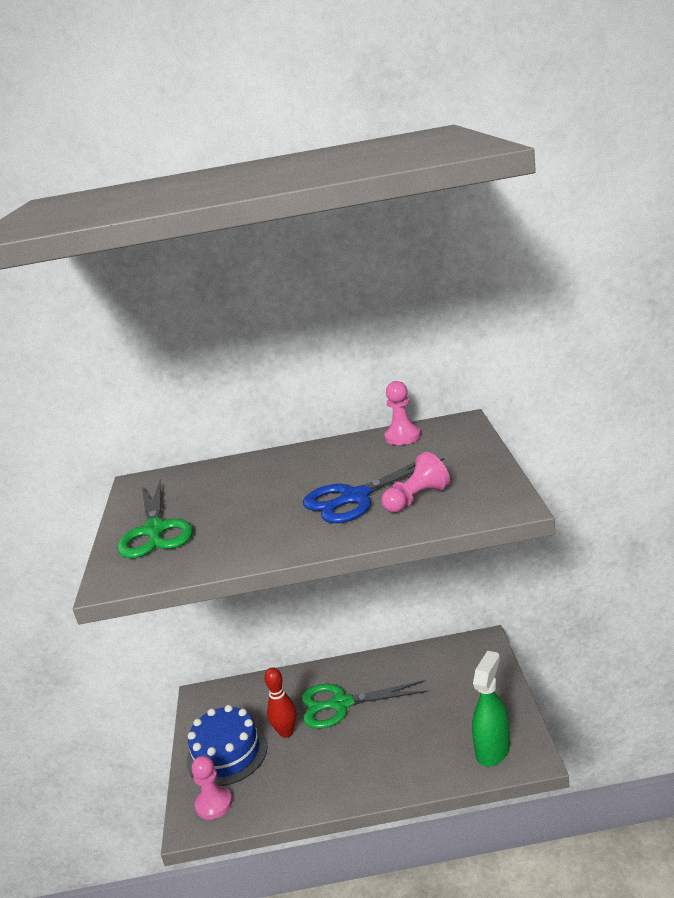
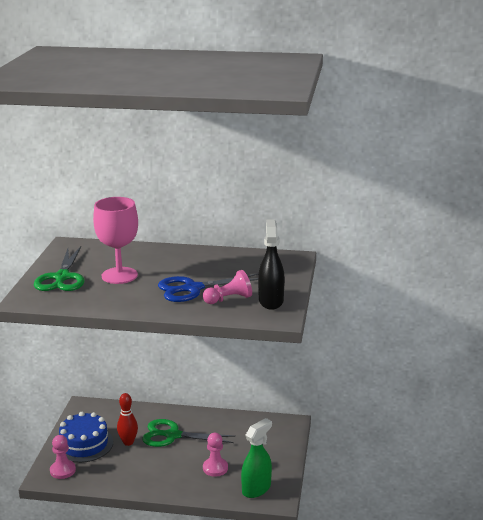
camera: 10 degrees right, 0 degrees up
pink pawn [384,381,421,445] -> pink pawn moved to [203,433,228,477]
none -> pink goblet [93,197,138,284]
none -> black spray bottle [258,220,285,310]

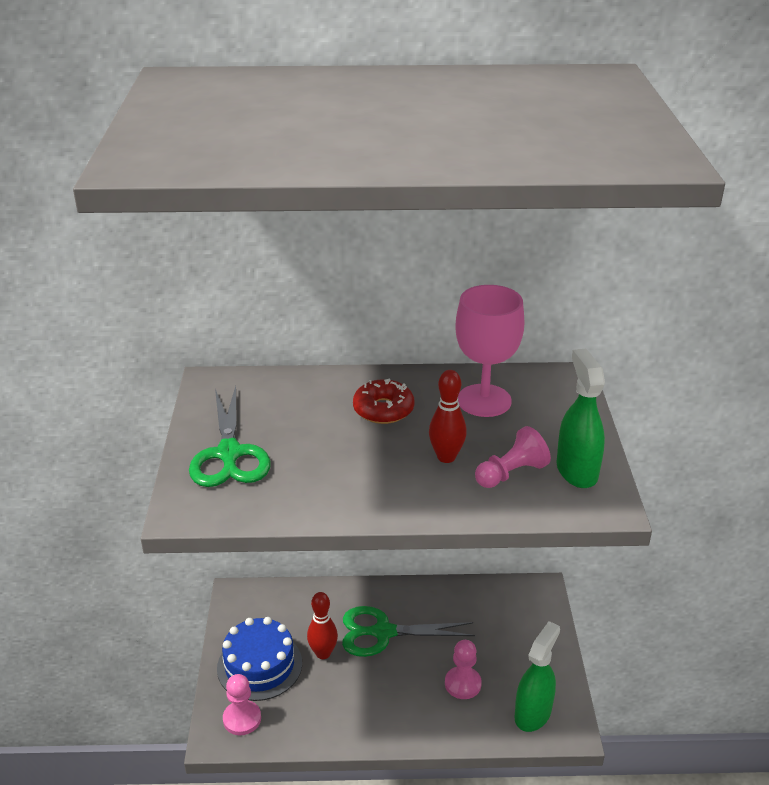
camera: 10 degrees left, 10 degrees up
pink goblet [93,197,138,284] -> pink goblet moved to [455,285,524,417]
blue scissors [158,273,259,302] -> red bowling pin [429,370,467,463]
black spray bottle [258,220,285,310] -> green spray bottle [556,349,605,488]
none -> red donut [353,378,415,424]

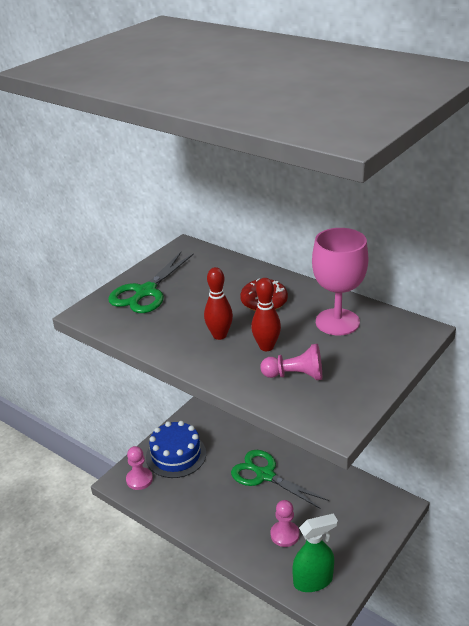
camera: 40 degrees right, 0 degrees up
red bowling pin [307,592,338,659] -> red bowling pin moved to [204,267,233,340]
green spray bottle [556,349,605,488] -> none

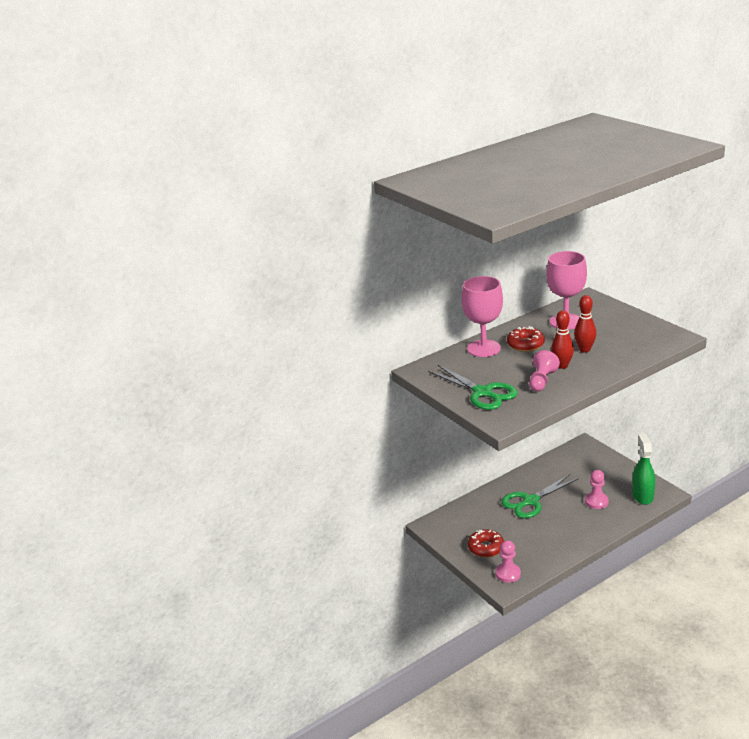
camera: 70 degrees left, 5 degrees down
blue cake [146,421,206,478] -> red donut [468,529,504,557]
pink pawn [260,344,322,380] -> pink pawn moved to [529,350,560,392]
none -> pink goblet [462,276,503,357]

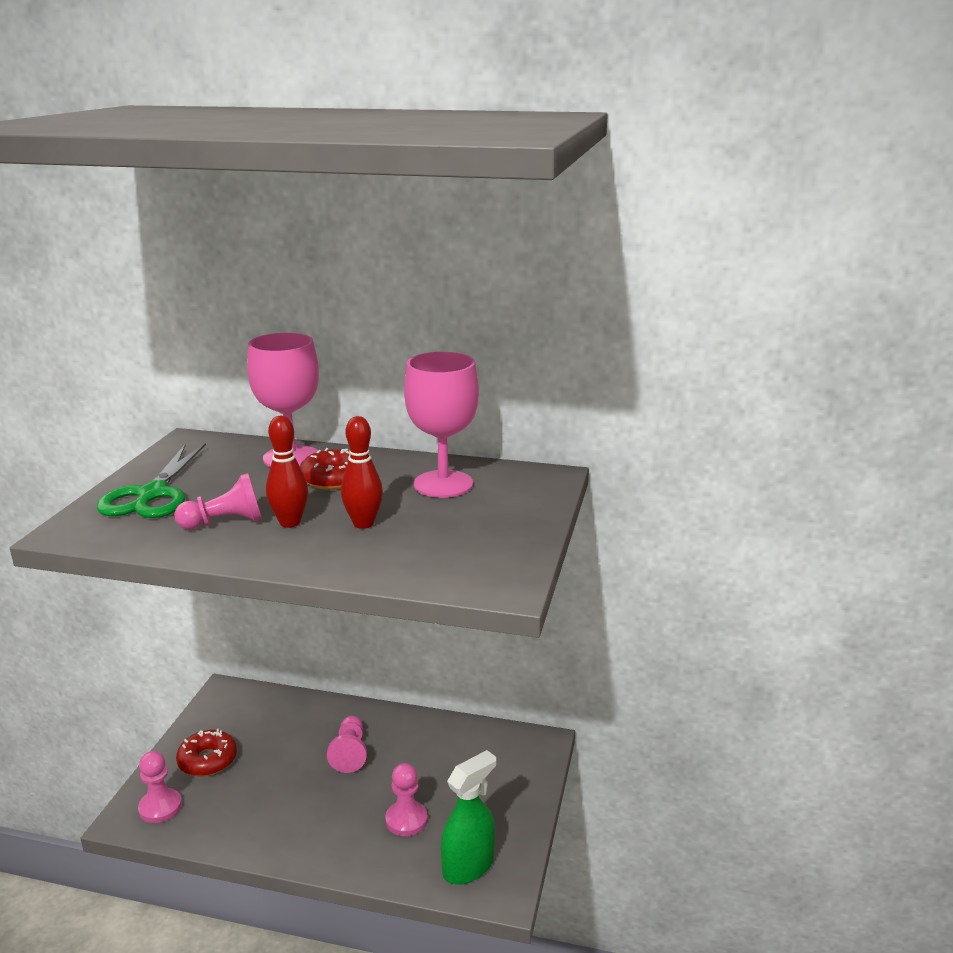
camera: 45 degrees right, 5 degrees down
green scissors [501,474,579,518] -> pink pawn [327,716,367,773]

